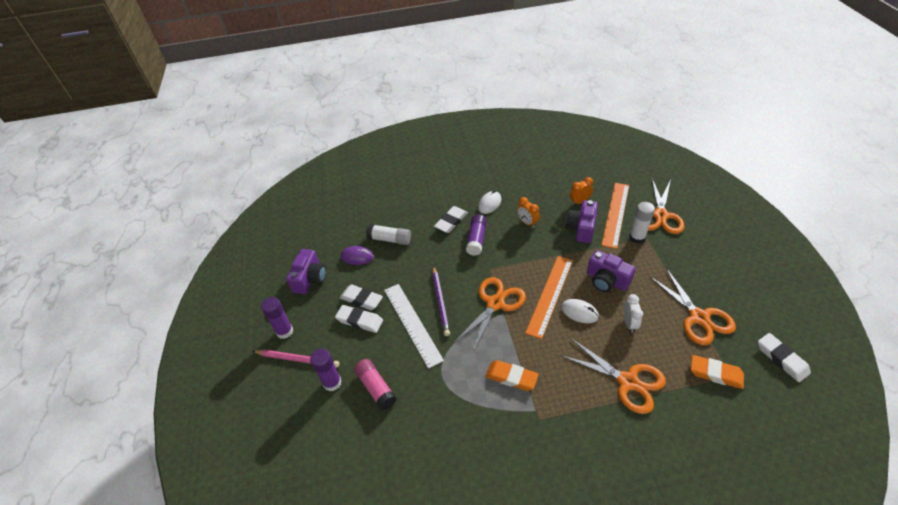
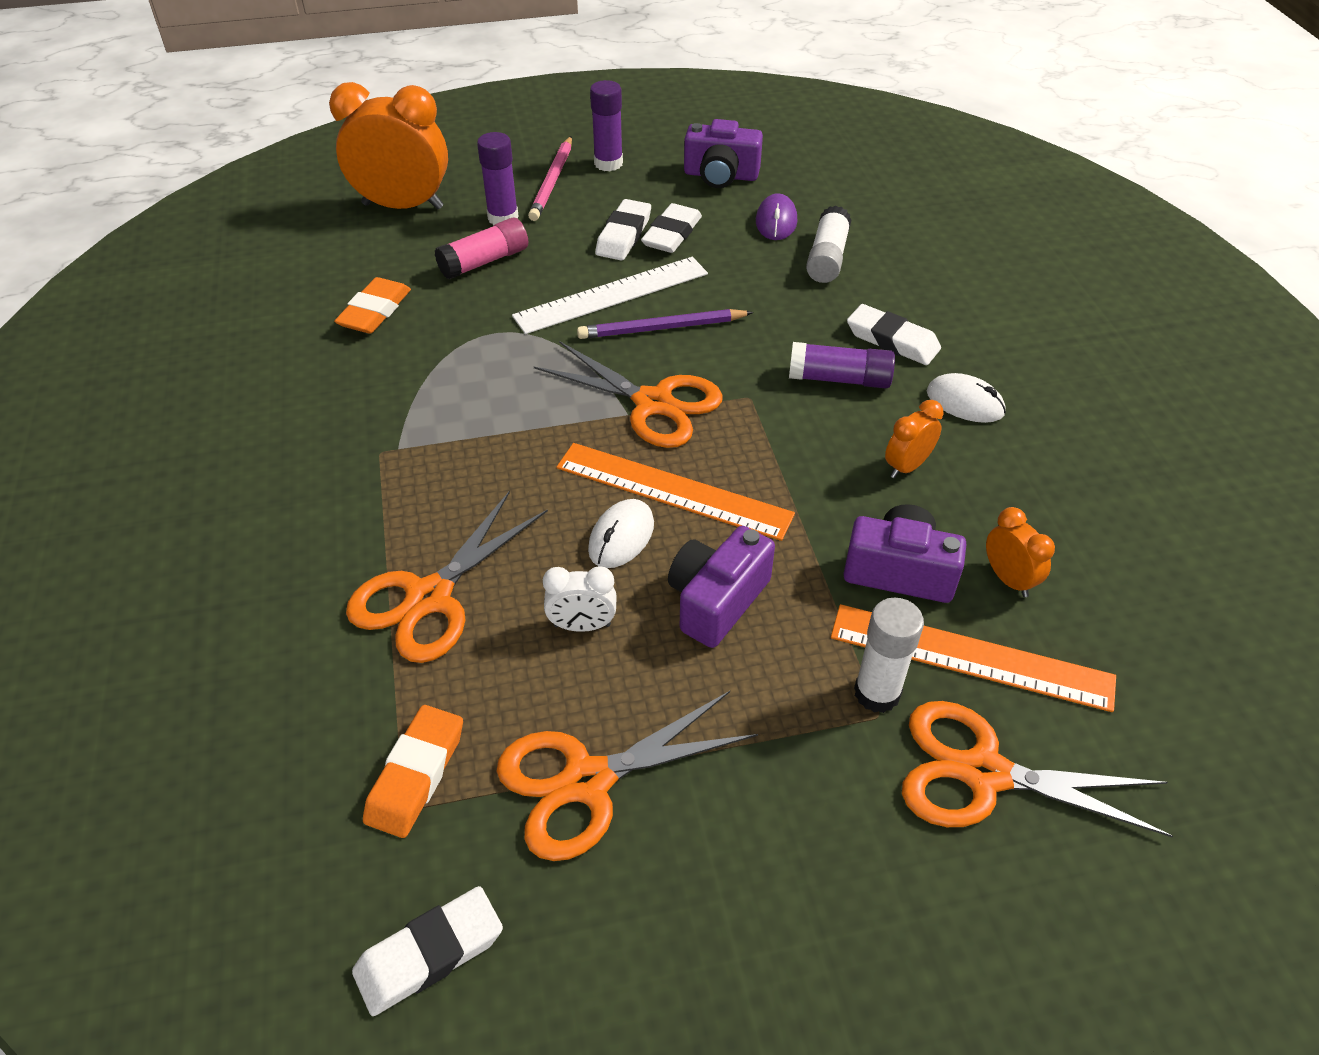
camera: 85 degrees right, 0 degrees up
orange eraser [485,360,539,391] -> orange eraser moved to [334,277,411,334]
none -> orange clock [329,82,448,210]

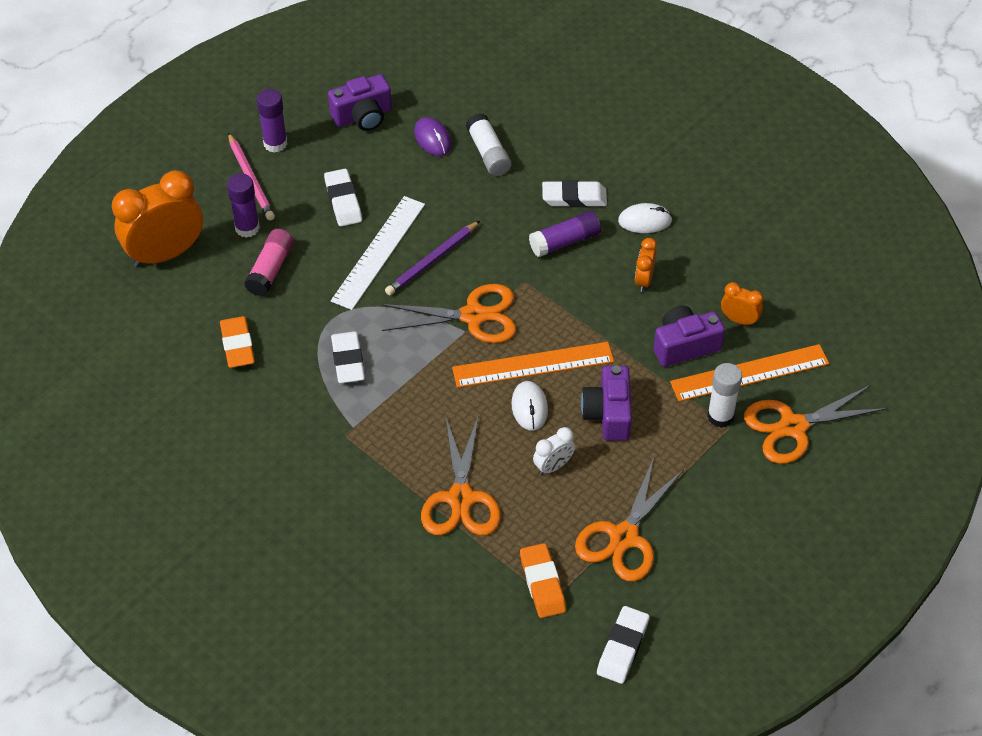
camera: 35 degrees left, 5 degrees up
white eraser [641,203,702,253] -> white eraser moved to [331,331,365,383]

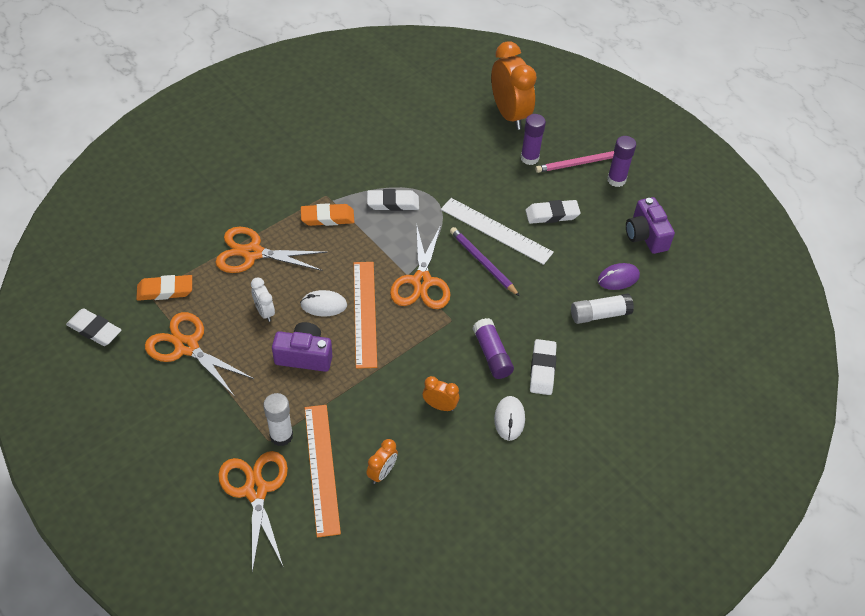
camera: 95 degrees right, 0 degrees up
orange eraser [220,316,255,368] -> orange eraser moved to [301,203,354,226]
pink glue stick [244,229,294,296] -> none
purple camera [654,306,725,367] -> none

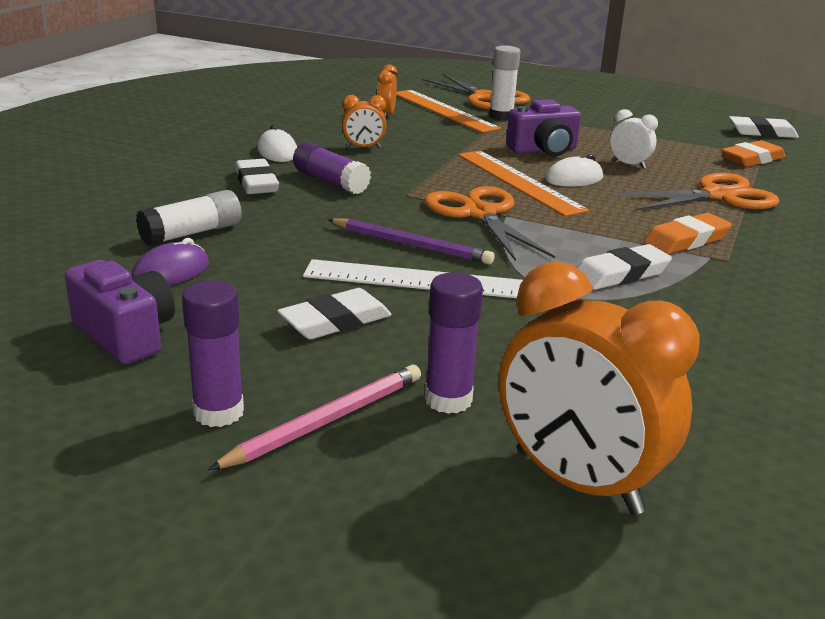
camera: 155 degrees right, 25 degrees down
orange scissors [145,312,254,397] -> none

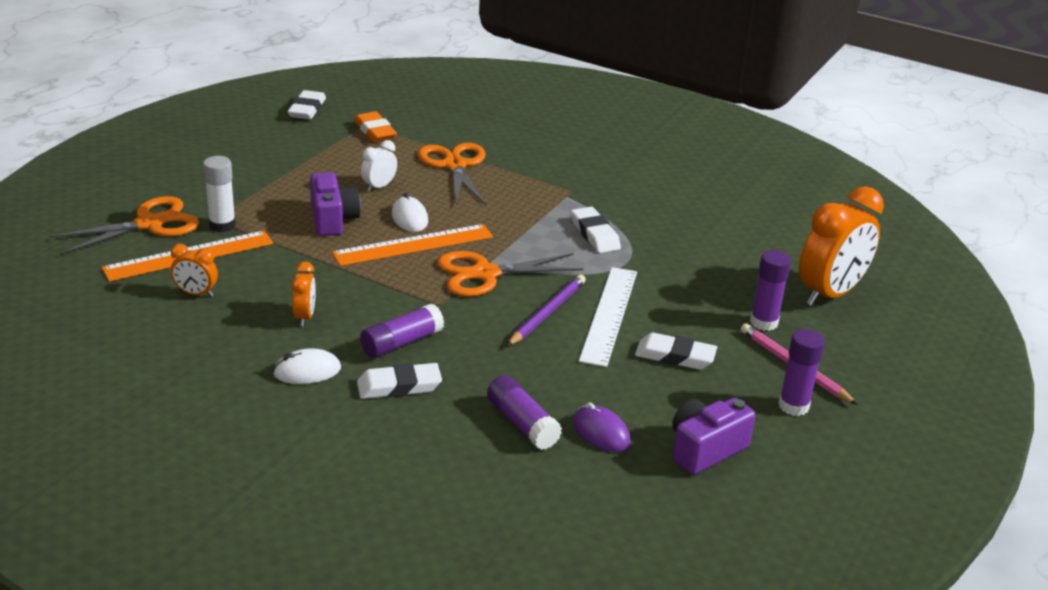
camera: 85 degrees left, 5 degrees up
white glue stick [136,190,242,246] -> purple glue stick [487,375,562,450]
white eraser [277,288,391,339] -> white eraser turned 45 degrees counterclockwise [635,333,717,370]
orange eraser [644,213,732,254] -> none

